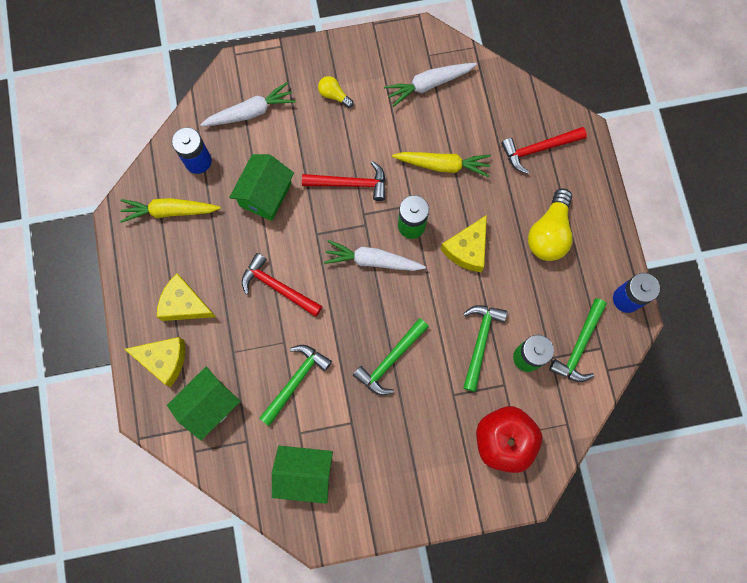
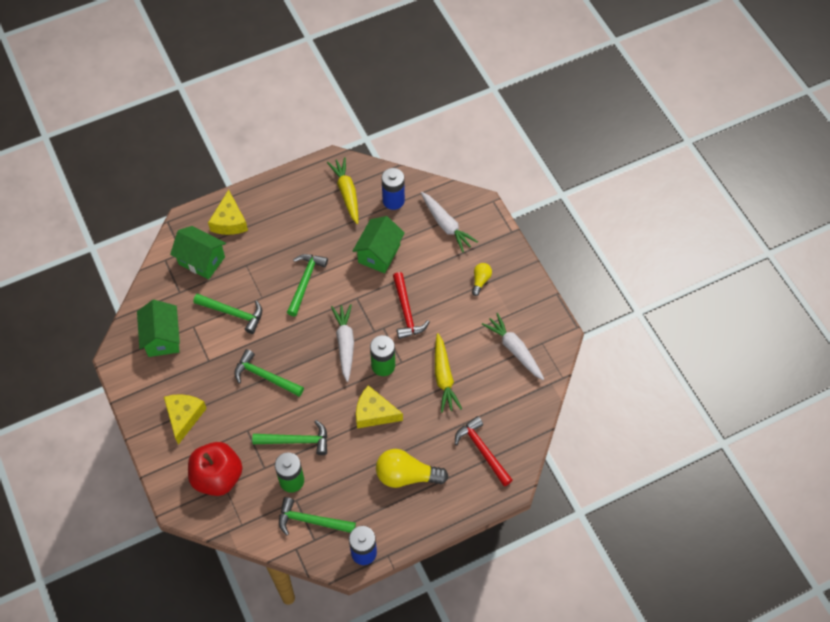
camera: 75 degrees right, 15 degrees down
yellow cheese [156,273,216,321] -> yellow cheese moved to [164,394,207,445]
green house [229,154,294,221] -> green house turned 75 degrees counterclockwise [353,216,405,273]
red hammer [242,253,322,317] -> green hammer [287,254,328,316]

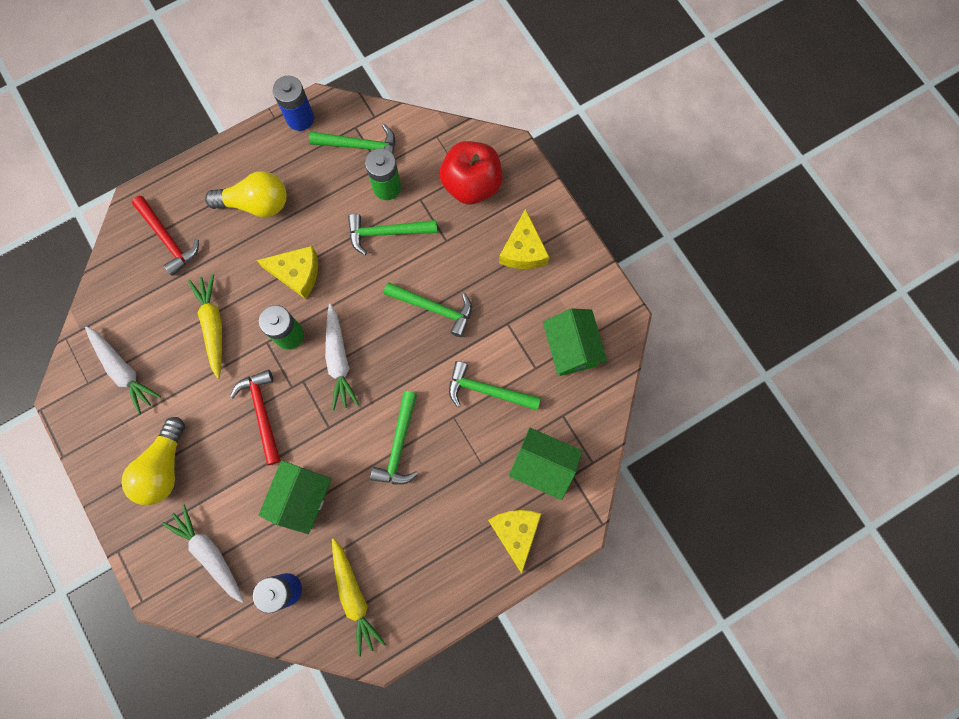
camera: 175 degrees right, 15 degrees up
yellow light bulb [472,263,492,296] -> yellow light bulb [121,417,185,505], size x1.93

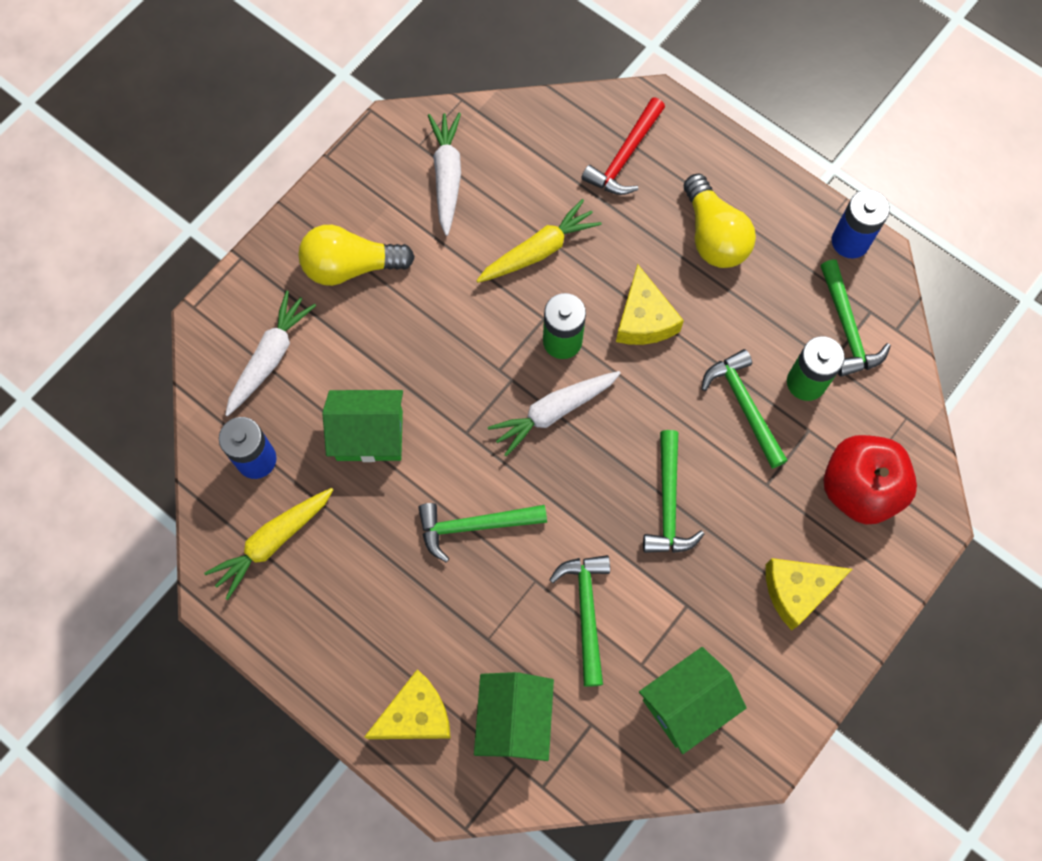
camera: 70 degrees right, 5 degrees down
white carrot [85,326,161,415] -> white carrot turned 150 degrees clockwise [428,113,461,236]
red hammer [230,369,281,465] -> none

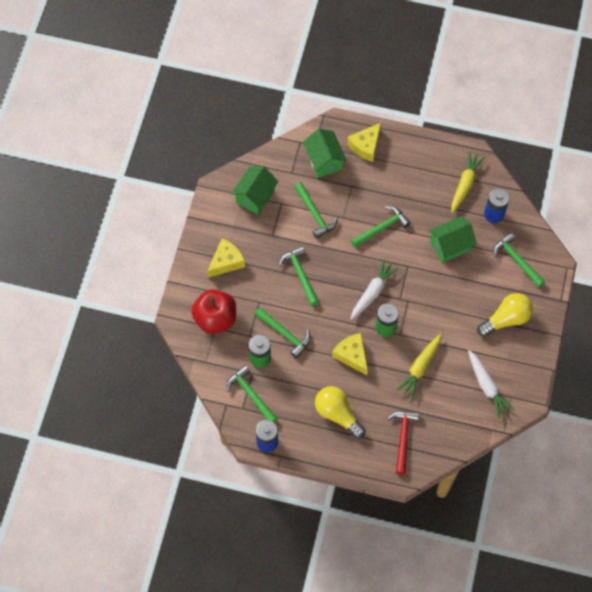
camera: 155 degrees right, 5 degrees down
white carrot [225,290,316,416] -> green hammer [493,233,545,287]

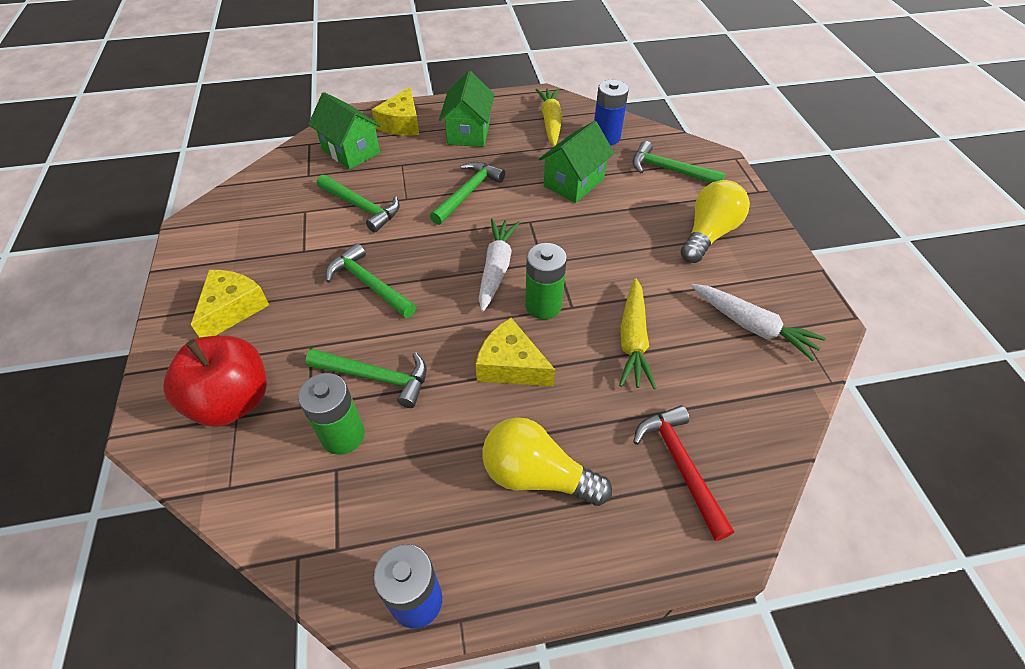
camera: 25 degrees left, 15 degrees down
green hammer [227,365,278,422] -> none
green house [231,166,278,215] -> green house moved to [439,71,494,147]

